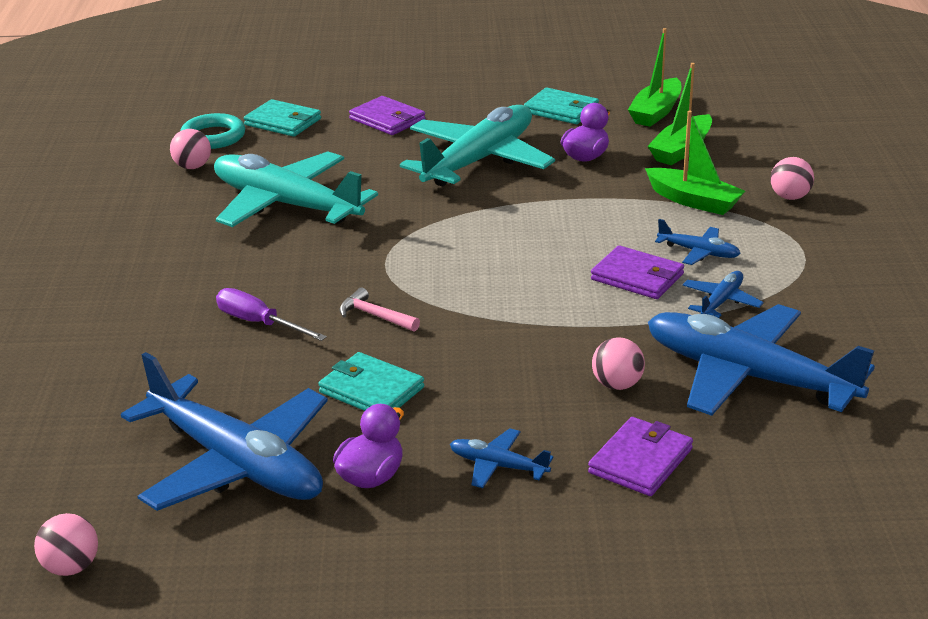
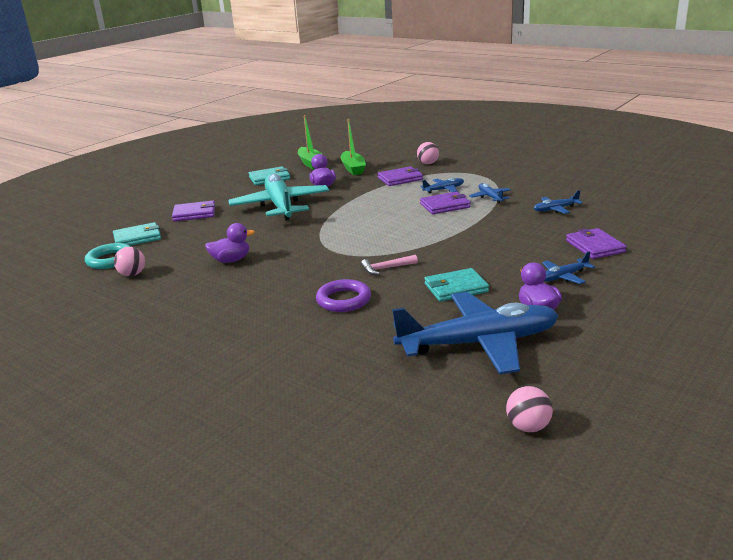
camera: 50 degrees left, 5 degrees down
turquoise plane [214,151,378,227] -> purple duck [205,223,255,263]
purple screwdriver [216,288,327,341] -> purple ring [316,279,371,312]
pink ball [592,337,645,390] -> none
green boat [645,110,745,215] -> purple wallet [378,166,423,186]
blue plane [648,304,875,416] -> blue plane [534,190,583,214], size x0.43

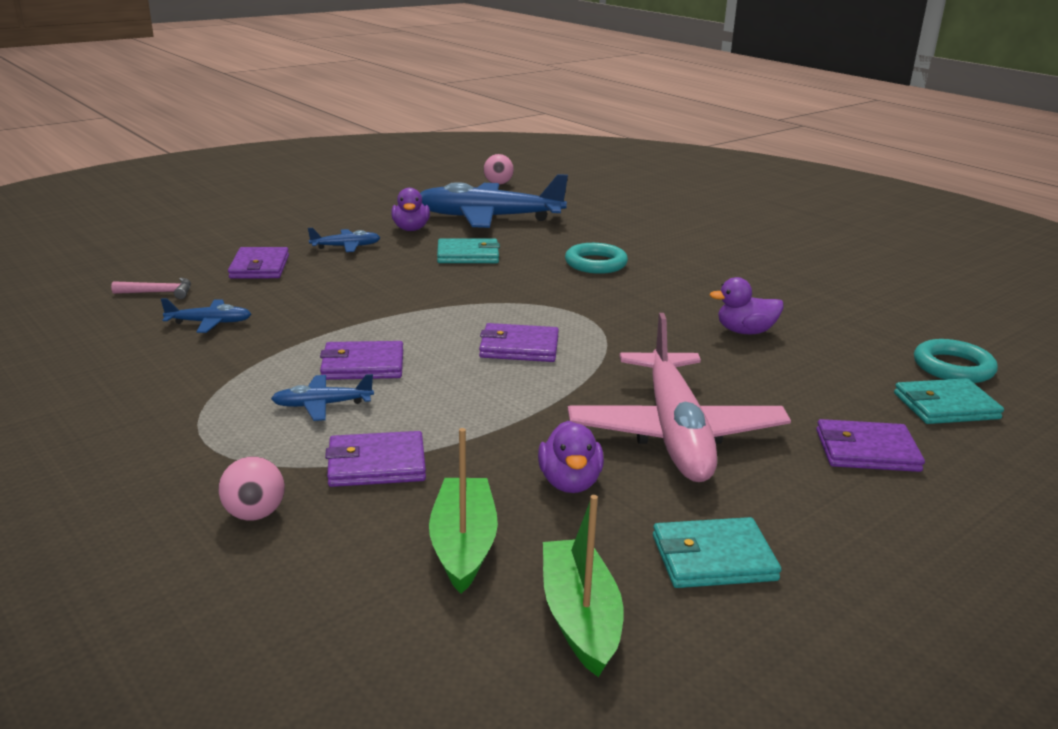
camera: 170 degrees left, 0 degrees up
pink ball [114,247,145,276] -> none
turquoise plane [228,173,329,221] -> pink plane [568,313,791,482]
purple ring [316,279,371,312] -> turquoise ring [565,243,628,274]
pink hammer [361,255,418,275] -> pink hammer moved to [111,278,191,299]
blue plane [469,183,511,203] -> none
none -> purple wallet [479,323,559,362]

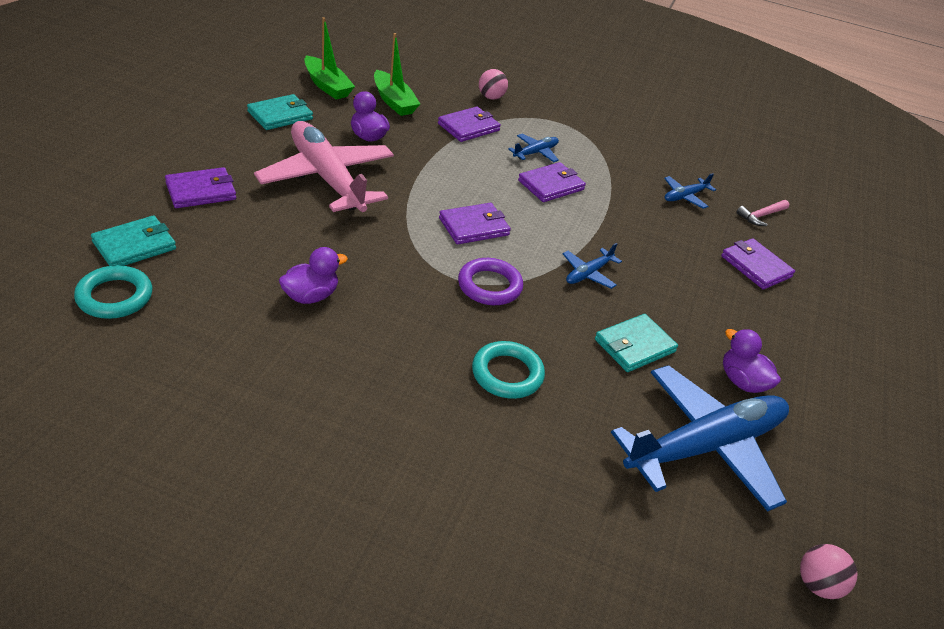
camera: 145 degrees right, 15 degrees up
blue plane [308,228,381,252] -> blue plane moved to [563,243,622,289]
none -> purple ring [458,258,523,305]

